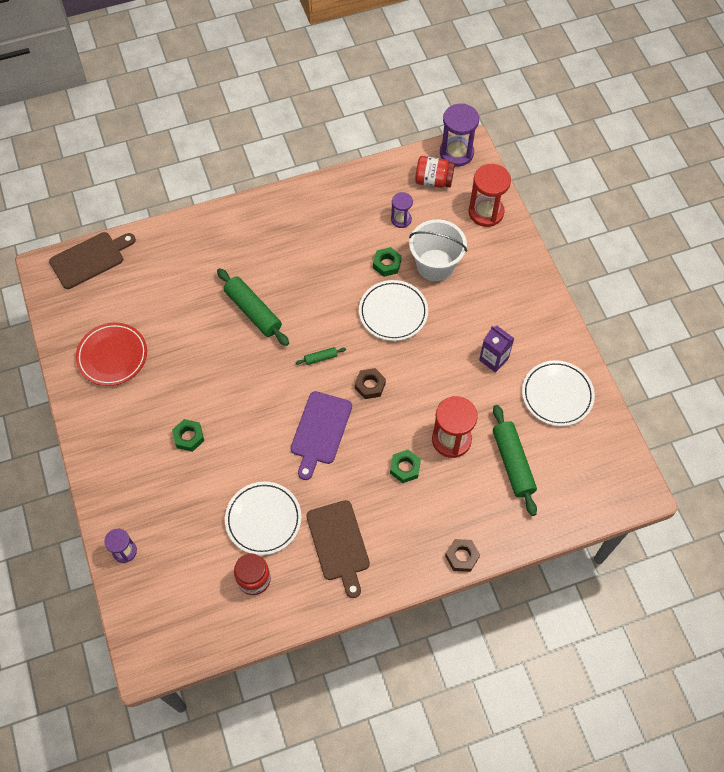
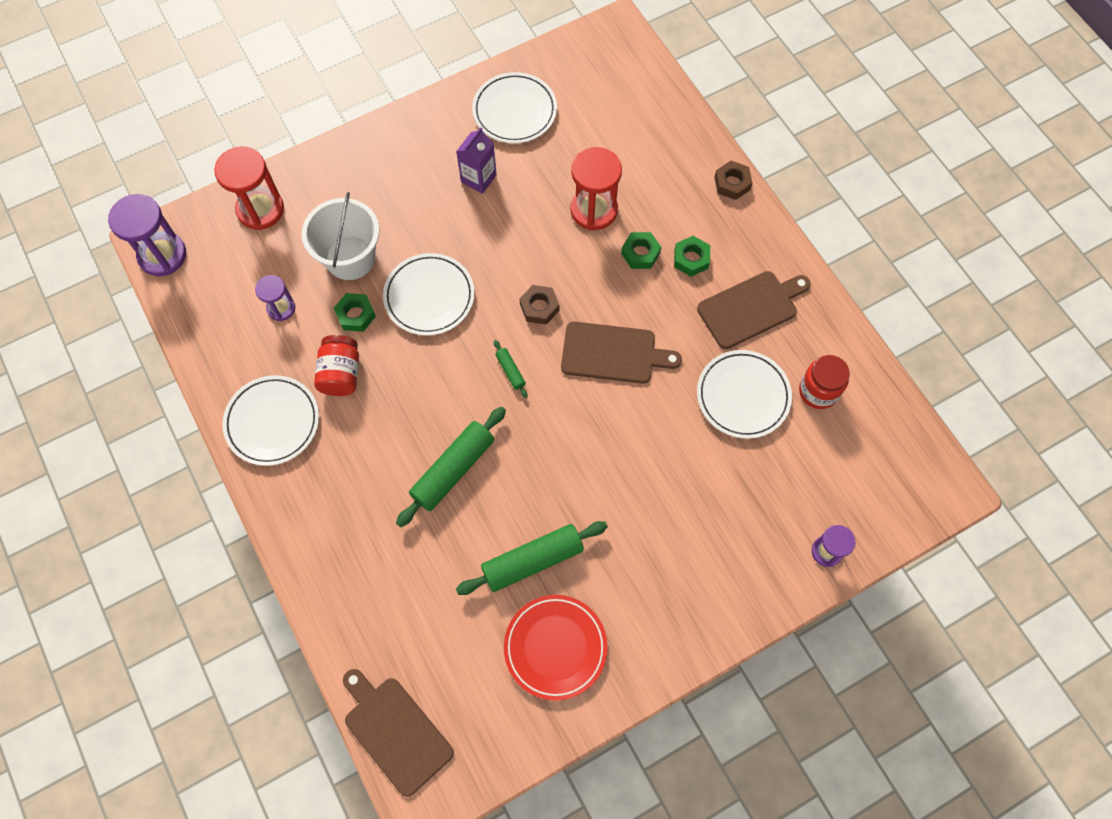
camera: 100 degrees left, 5 degrees up
green nut [172,419,204,452] -> green nut moved to [674,236,710,276]
purple cutting board [291,391,352,480] -> brown cutting board [561,322,682,384]
red jar [415,156,455,188] -> red jar moved to [314,335,359,396]
green rolling pin [493,405,537,516] -> green rolling pin moved to [456,521,608,595]
none -> white plate [222,375,319,466]

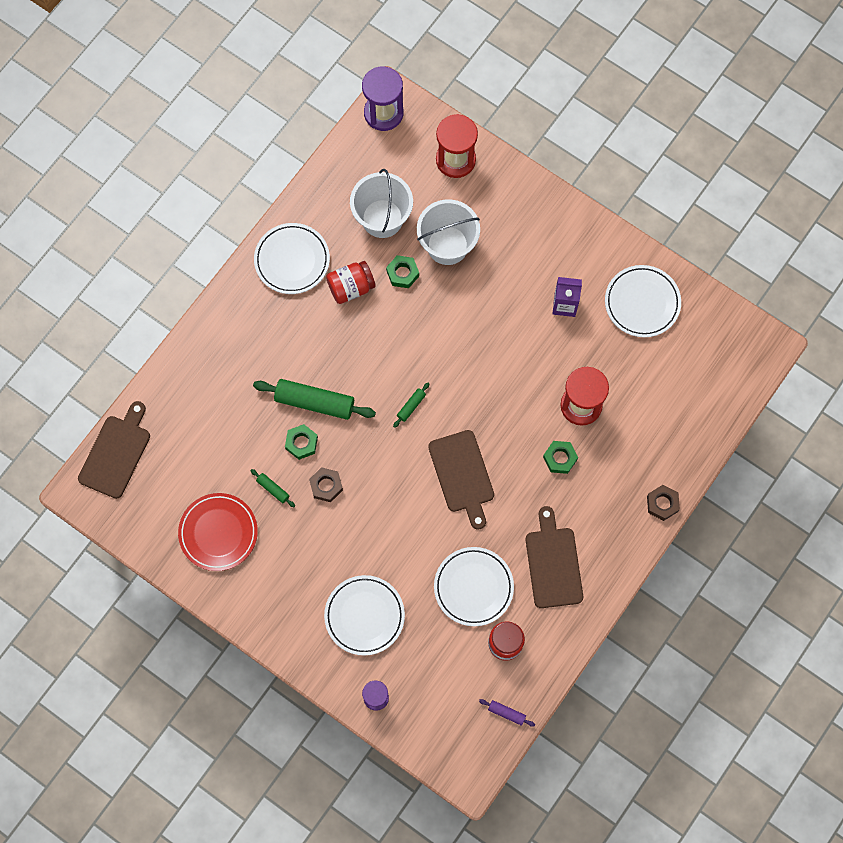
camera: 65 degrees right, 5 degrees up
purple hourglass [255,275,295,321] -> white bucket [350,169,413,238]
white plate [383,253,475,336] -> white plate moved to [324,575,405,656]
green rolling pin [456,521,608,595] -> green rolling pin [250,469,295,507], size x0.46
brown nut [520,285,559,325] -> brown nut moved to [309,467,343,502]
green nut [674,236,710,276] -> green nut moved to [285,424,318,460]
brown cutting board [697,271,811,349] -> brown cutting board turned 135 degrees counterclockwise [526,506,583,608]
none -> purple rolling pin [479,699,535,727]

